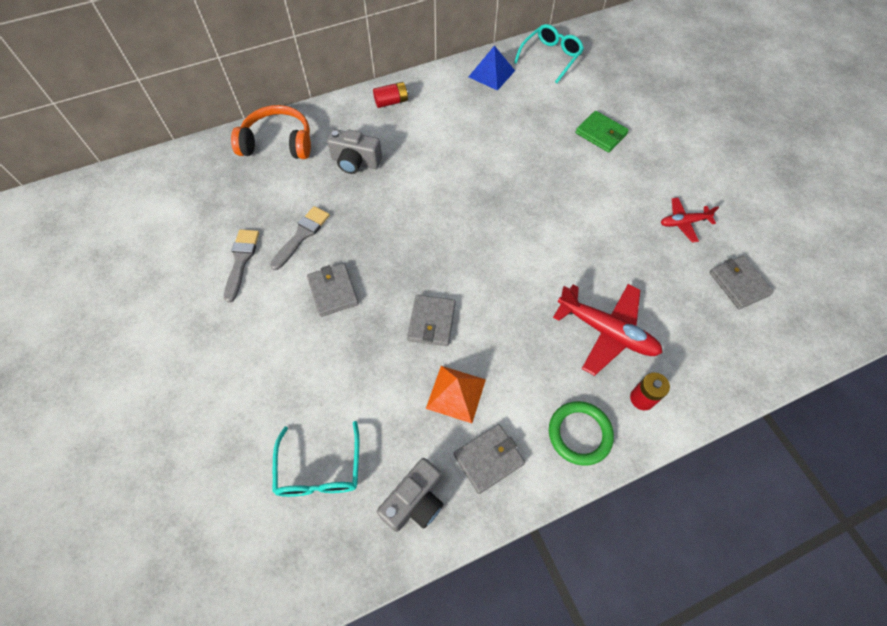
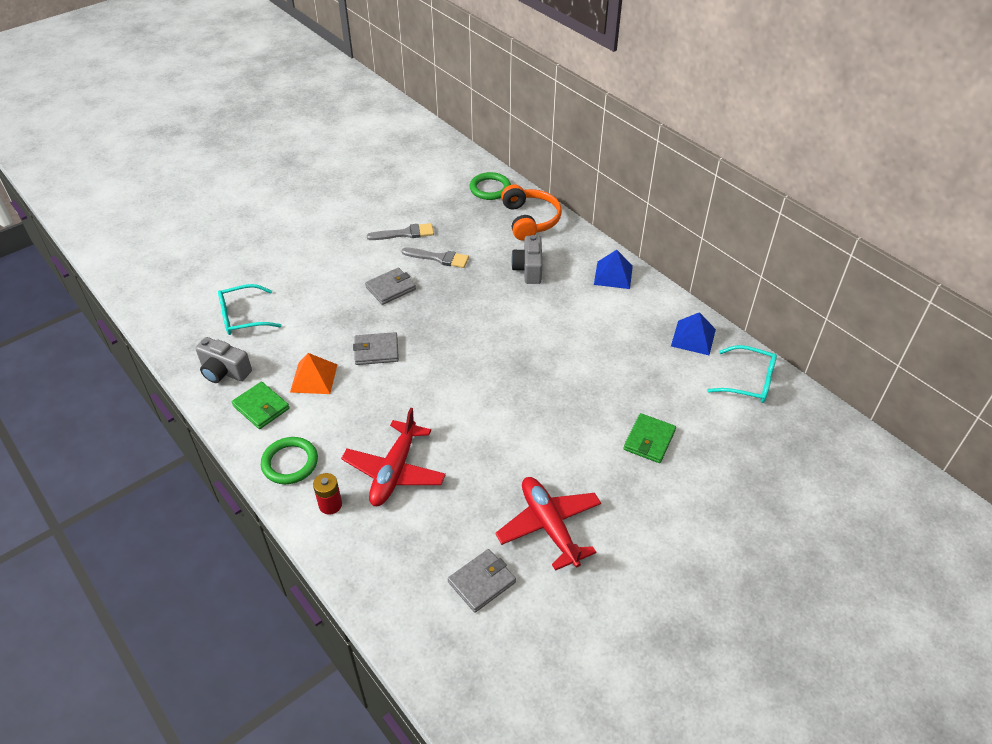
camera: 75 degrees right, 15 degrees down
red battery [373,82,408,108] -> blue pyramid [594,250,633,289]
grey wallet [454,424,525,494] -> green wallet [231,381,290,429]
red plane [661,198,719,243] -> red plane [495,477,601,571], size x1.80
none -> green ring [469,172,511,200]

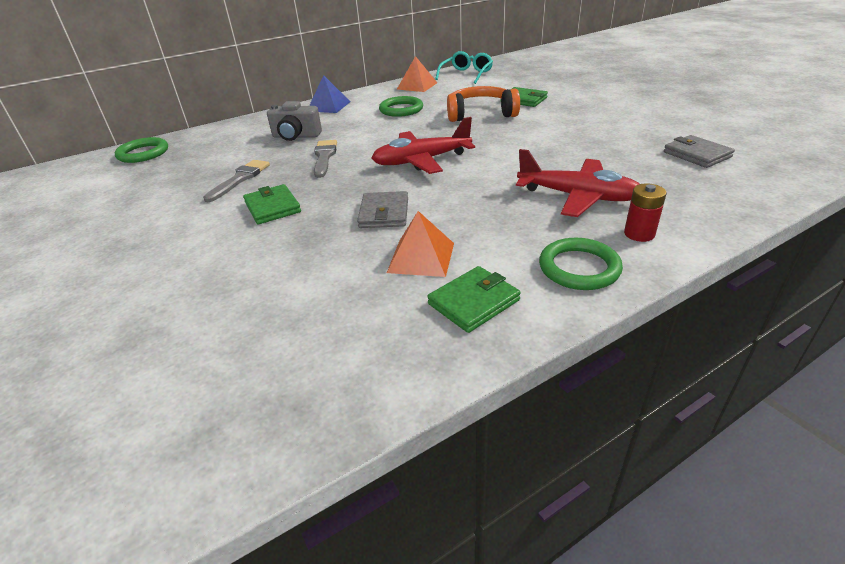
camera: 80 degrees left, 10 degrees down
grey camera [195,337,252,383] -> none
turquoise glasses [218,284,281,335] -> none
grey wallet [365,268,416,305] -> green wallet [243,184,301,224]
grey brush [367,223,434,240] -> grey brush moved to [314,140,337,178]
red plane [495,477,601,571] -> red plane moved to [372,117,475,174]
orange headphones [501,184,562,241] -> orange headphones moved to [447,86,520,122]
blue pyramid [671,312,716,355] -> orange pyramid [397,56,437,92]
none -> green ring [379,96,423,117]

